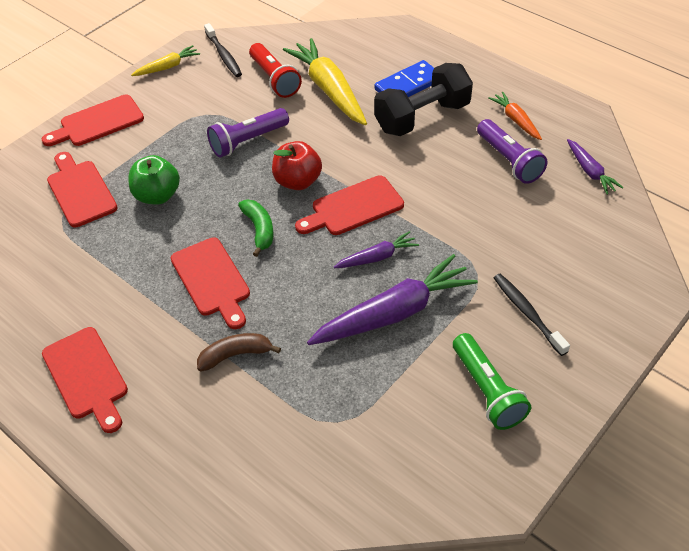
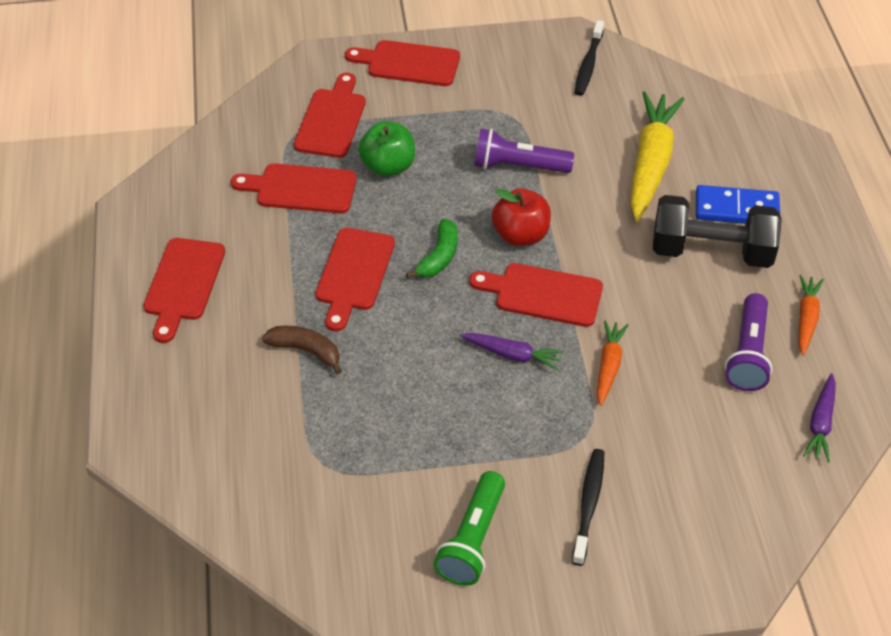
camera: 40 degrees right, 0 degrees up
yellow carrot [131,45,200,76] -> none
red flashlight [249,43,302,98] -> none
purple carrot [307,254,478,345] -> none
none -> red cutting board [231,163,356,213]
none -> orange carrot [597,320,628,406]

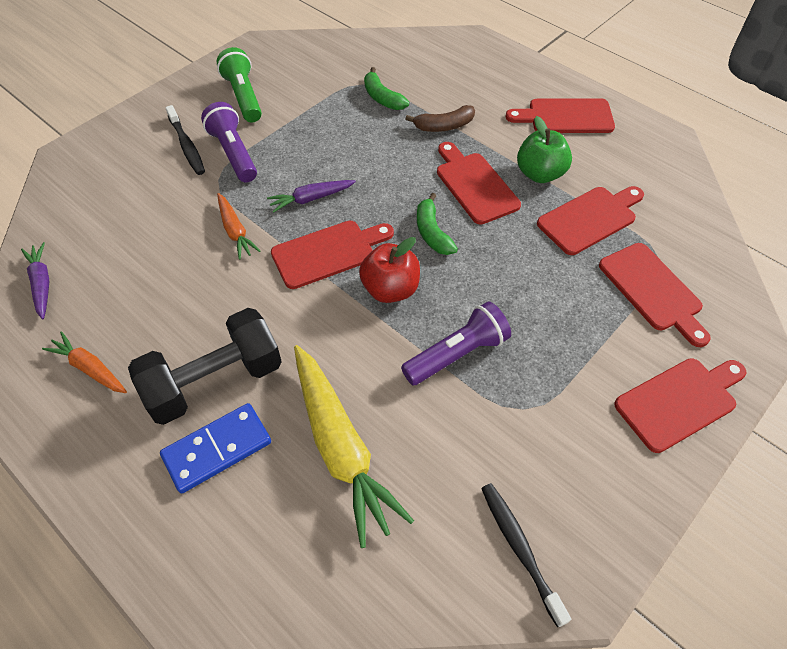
camera: 140 degrees right, 5 degrees up
red cutting board [143,238,225,343] -> red cutting board turned 60 degrees counterclockwise [506,98,615,133]
green apple [358,121,415,177] -> green apple moved to [517,116,572,183]
purple flashlight [725,293,773,391] -> purple flashlight moved to [201,102,257,182]
orange carrot [799,275,824,356] -> orange carrot turned 150 degrees clockwise [42,331,127,393]
none -> green banana [364,67,409,110]

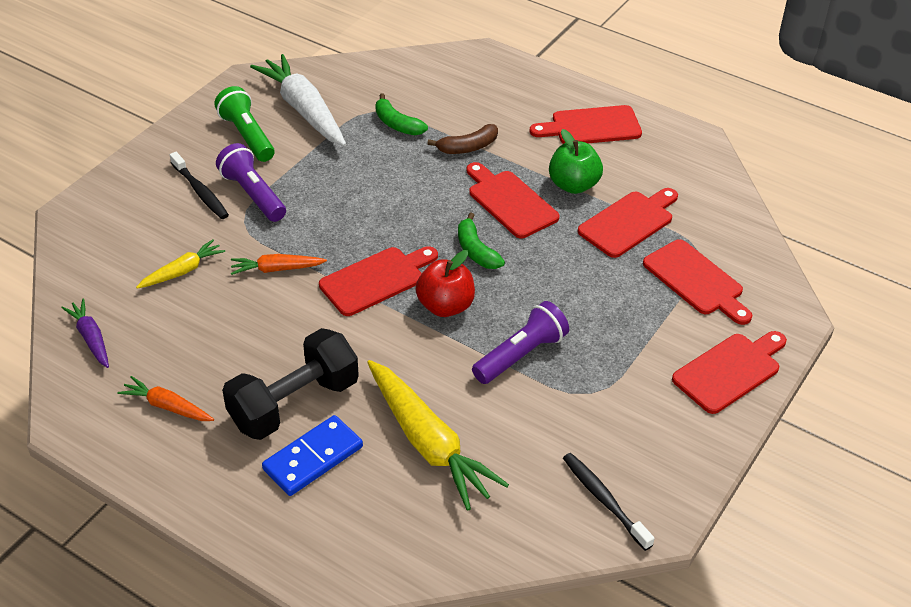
camera: 10 degrees left, 10 degrees down
orange carrot [217,193,260,260] -> orange carrot turned 120 degrees clockwise [231,254,327,275]
purple carrot [267,180,356,213] -> none
none -> yellow carrot [136,239,225,289]
none -> white carrot [250,54,346,146]

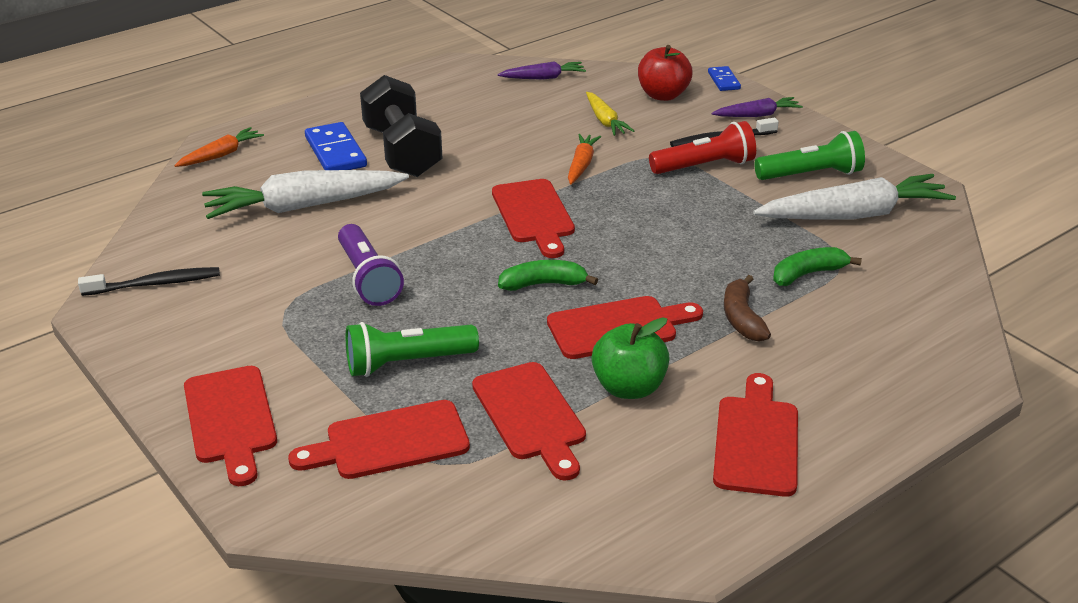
camera: 110 degrees right, 10 degrees down
orange carrot [117,376,214,421] -> orange carrot moved to [174,127,264,167]
purple flashlight [216,143,286,222] -> red flashlight [649,121,756,174]
yellow carrot [367,360,509,511] -> white carrot [202,170,409,219]
red apple [416,250,475,317] -> red apple moved to [638,45,693,101]
none -> green flashlight [346,322,479,377]
none -> blue domino [708,66,741,91]
none -> purple carrot [712,97,803,117]

